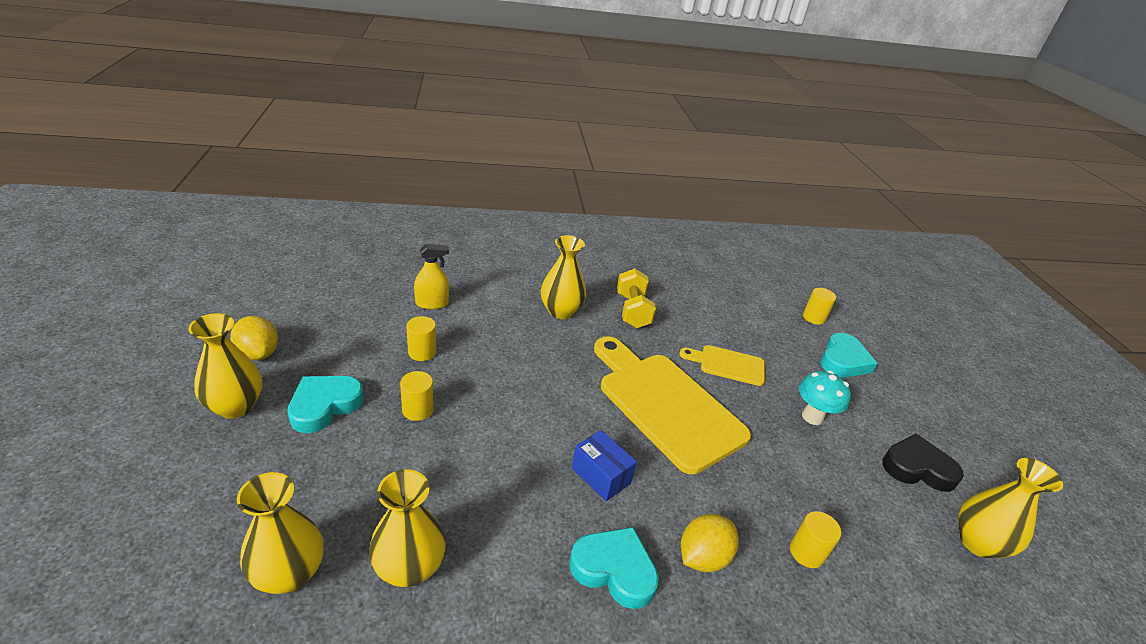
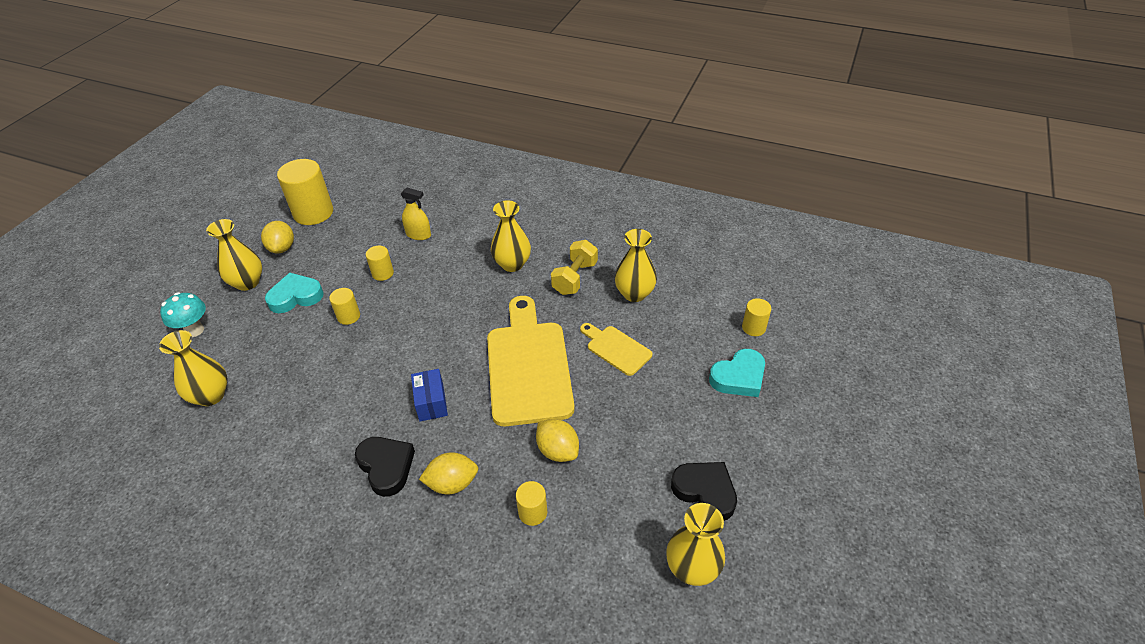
camera: 35 degrees right, 10 degrees up
yellow vase [369,469,446,587] -> yellow vase moved to [615,229,657,302]
turquoise heart [569,527,659,609] -> black heart [355,437,415,497]
turquoise mushroom [799,370,851,425] -> turquoise mushroom moved to [160,292,206,337]
none -> yellow cylinder [277,159,333,225]
none -> yellow lemon [536,419,579,462]

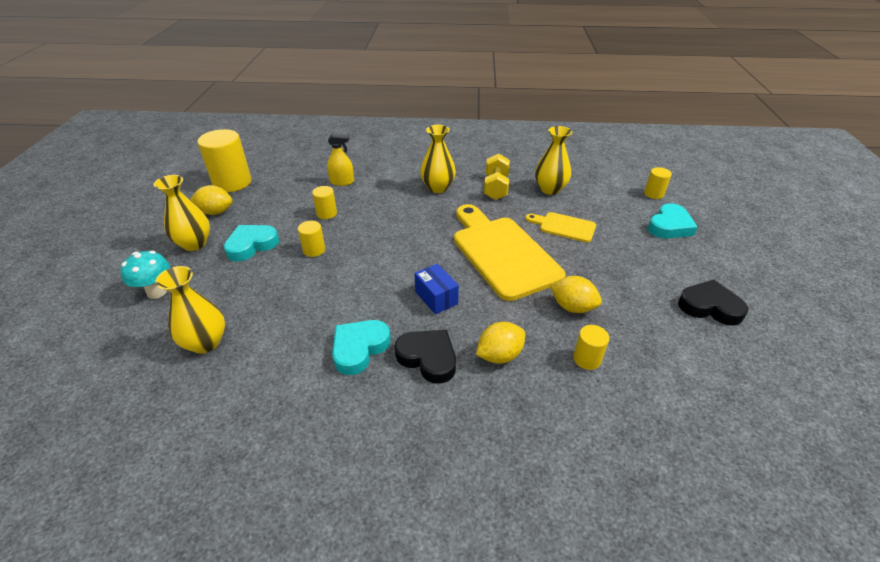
camera: 20 degrees left, 5 degrees down
yellow lemon [261,221,294,253] -> yellow lemon turned 60 degrees counterclockwise [190,185,233,215]
yellow vase [666,503,725,586] -> none
none -> turquoise heart [332,320,391,375]

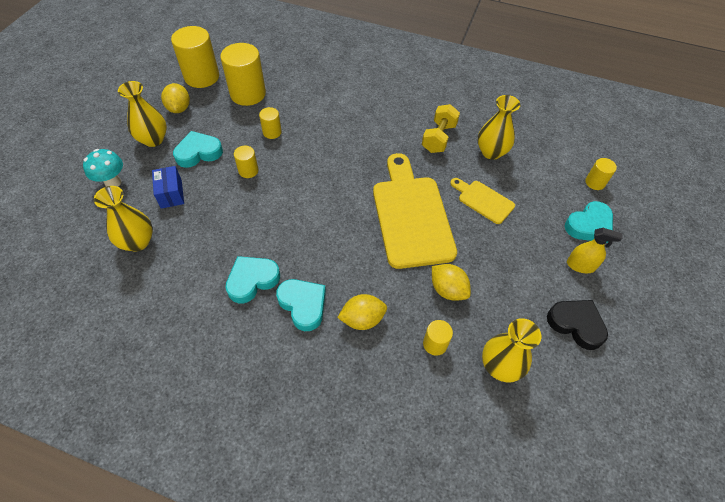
camera: 15 degrees right, 15 degrees up
yellow lemon [190,185,233,215] -> yellow lemon turned 60 degrees clockwise [161,83,190,113]
yellow spray bottle [327,134,354,186] -> yellow spray bottle moved to [567,228,622,273]
black heart [395,330,456,384] -> turquoise heart [276,279,326,331]
blue box [414,264,459,314] -> blue box moved to [152,166,184,209]
yellow vase [420,125,456,193] -> yellow vase moved to [482,318,541,382]
none -> yellow cylinder [220,43,266,106]

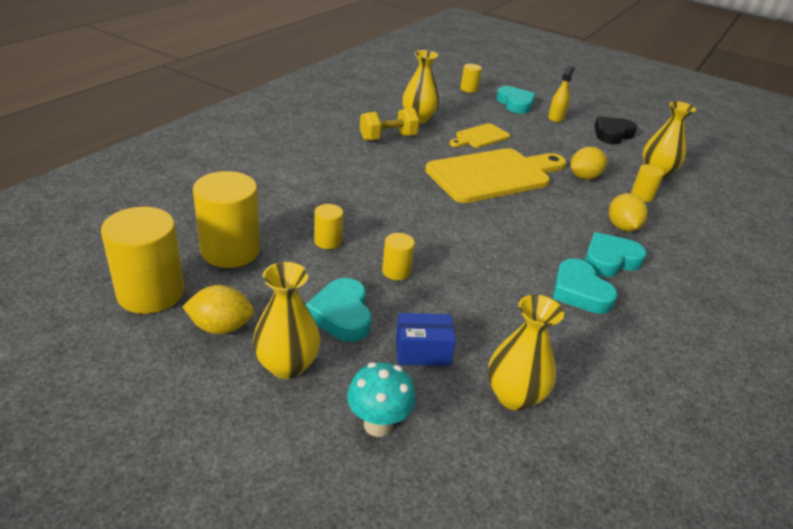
camera: 80 degrees left, 20 degrees down
yellow cutting board [373,153,457,269] -> yellow cutting board turned 150 degrees clockwise [425,148,566,203]
yellow dumbbell [422,104,460,153] -> yellow dumbbell turned 60 degrees counterclockwise [360,108,420,141]

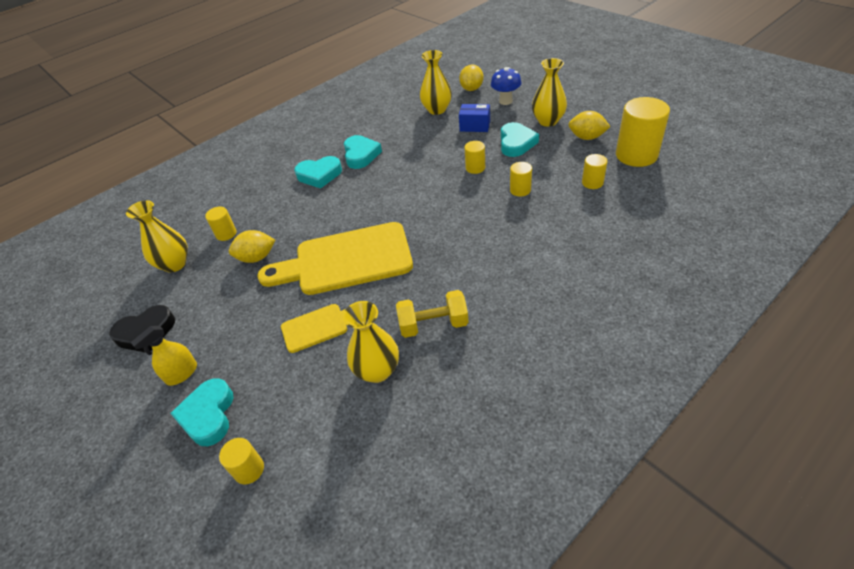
camera: 155 degrees left, 10 degrees up
yellow cylinder [193,171,260,268] -> yellow cylinder [582,154,608,189], size x0.50
turquoise mushroom [347,362,416,437] -> blue mushroom [491,67,521,105]
yellow lemon [609,193,648,232] -> yellow lemon moved to [459,64,484,91]

